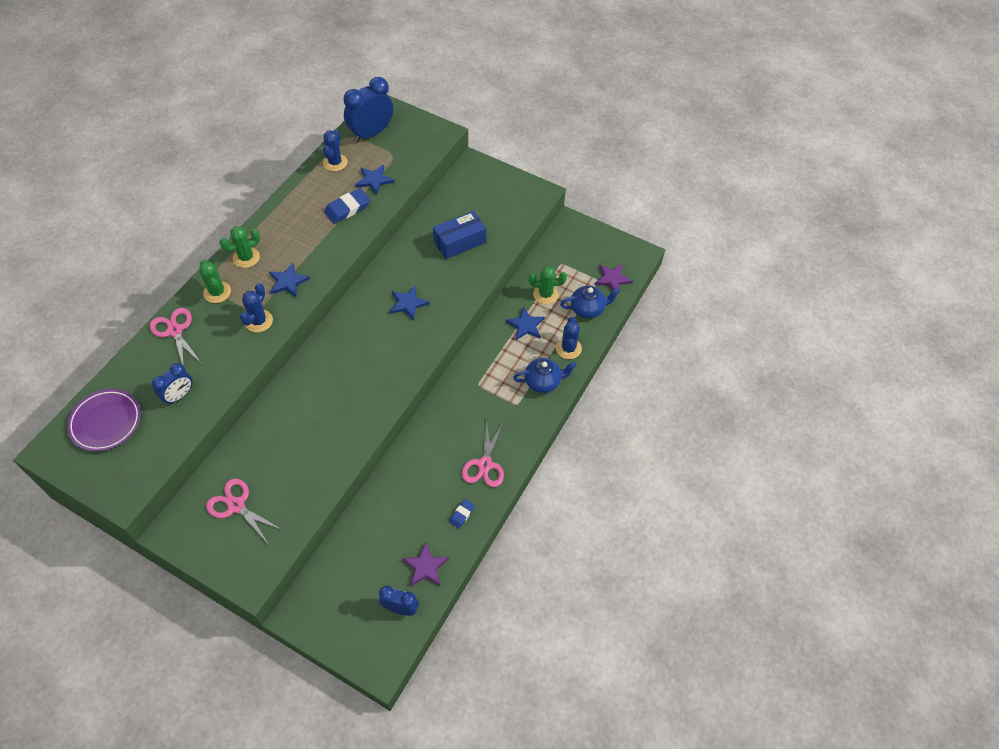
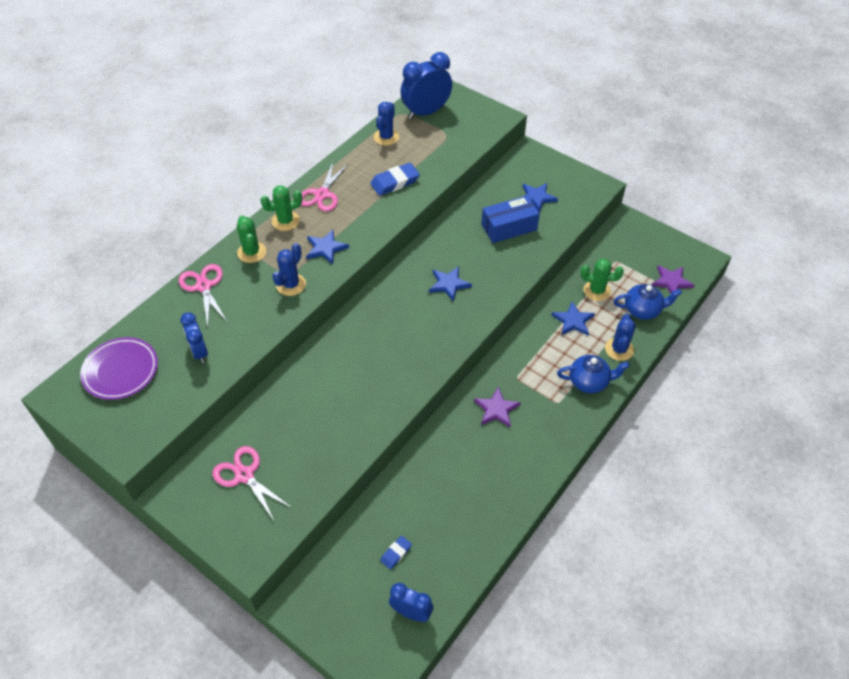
camera: 10 degrees right, 5 degrees down
blue clock [152,363,193,405] -> blue clock turned 105 degrees clockwise [180,312,208,363]
blue star [355,165,394,195] -> blue star moved to [522,183,558,213]
purple star [402,542,449,586] -> purple star moved to [474,387,521,428]
blue eraser [449,499,475,529] -> blue eraser moved to [380,536,412,569]
pink scissors [462,419,504,487] -> pink scissors moved to [301,162,349,211]

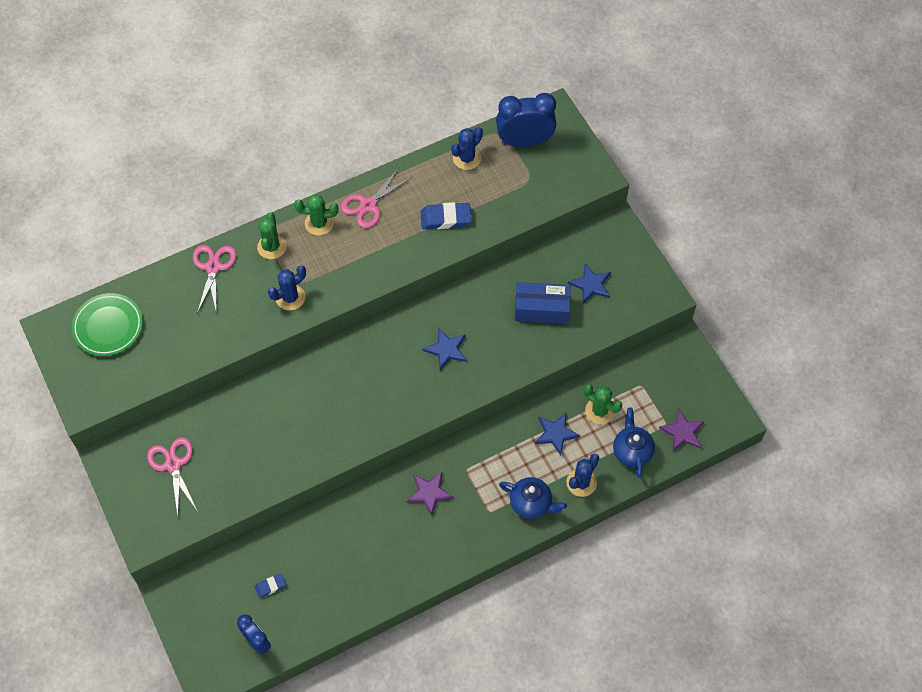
camera: 25 degrees right, 10 degrees up
purple plate [80,337,158,400] -> green plate [72,293,143,356]
blue clock [180,312,208,363] -> none
blue star [306,230,349,265] -> none
blue teapot [614,284,682,320] -> blue teapot turned 120 degrees counterclockwise [613,408,655,478]

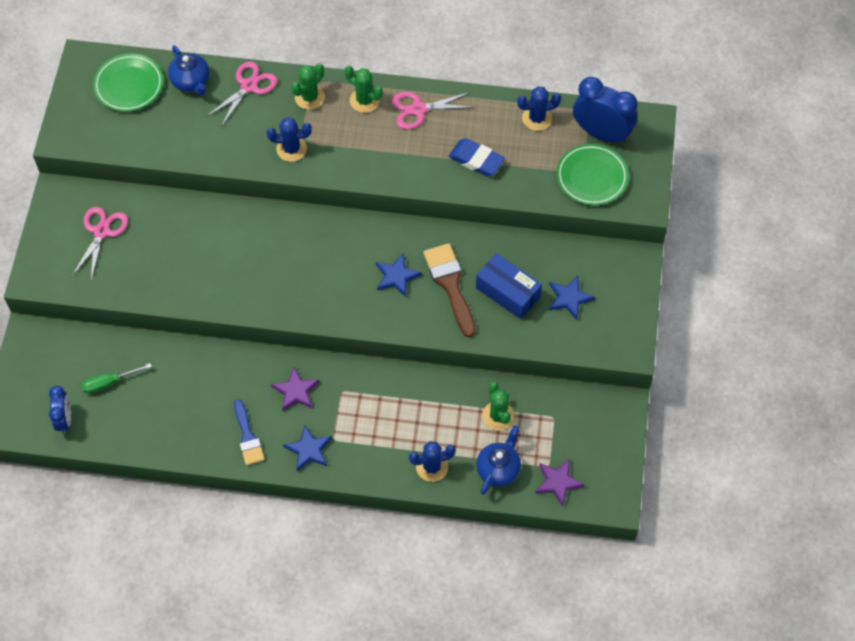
camera: 35 degrees right, 0 degrees up
blue eraser [255,573,286,598] -> green screwdriver [81,363,152,394]
blue teapot [499,477,567,519] -> blue teapot moved to [168,45,210,95]
blue star [535,413,580,456] -> blue star moved to [283,425,332,471]
none -> blue brush [234,399,265,465]
none -> brown brush [423,243,476,337]
none -> green plate [556,144,629,206]

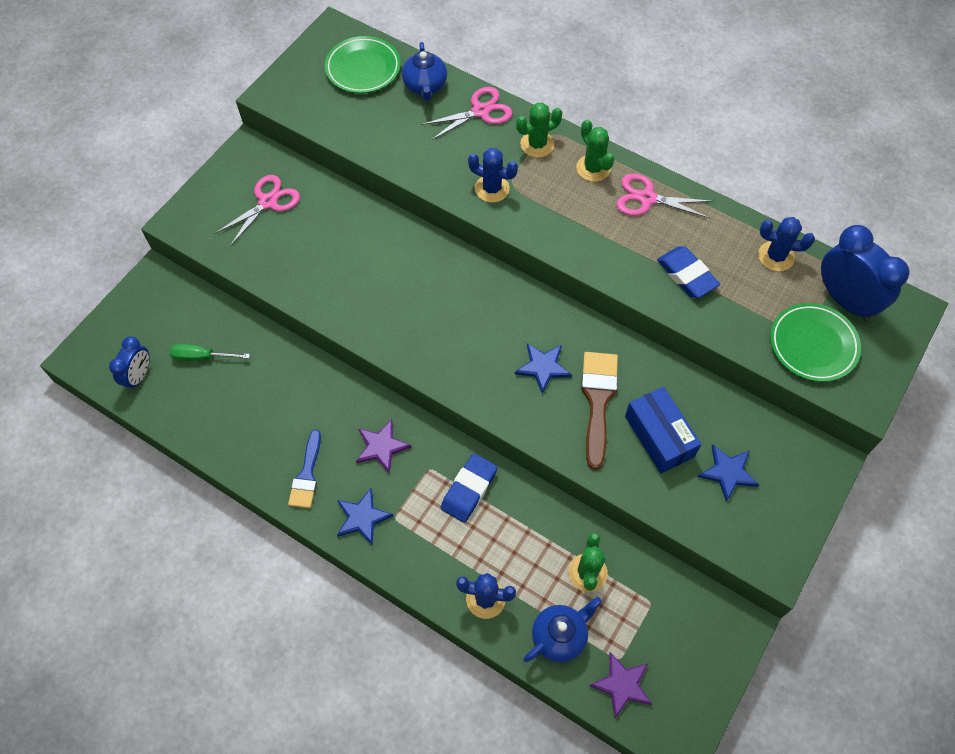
camera: 25 degrees right, 0 degrees up
none -> blue eraser [441,454,498,523]

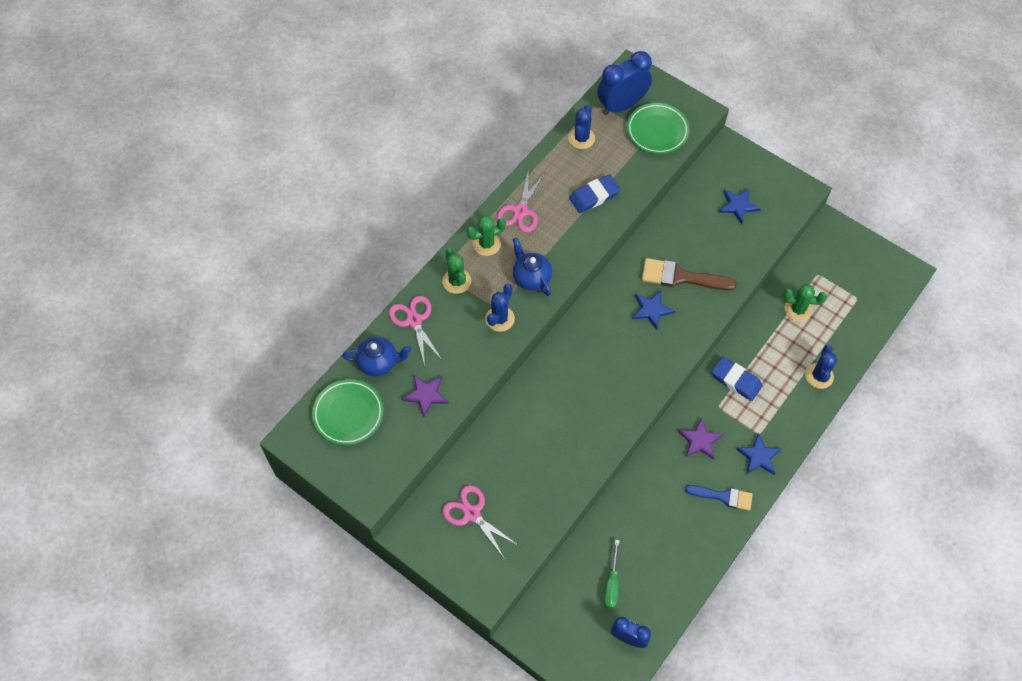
camera: 85 degrees left, 0 degrees up
blue teapot [523,597,602,663] -> blue teapot moved to [513,238,552,296]
purple star [589,652,652,718] -> purple star moved to [402,375,449,417]
blue box [625,387,701,473] -> none

